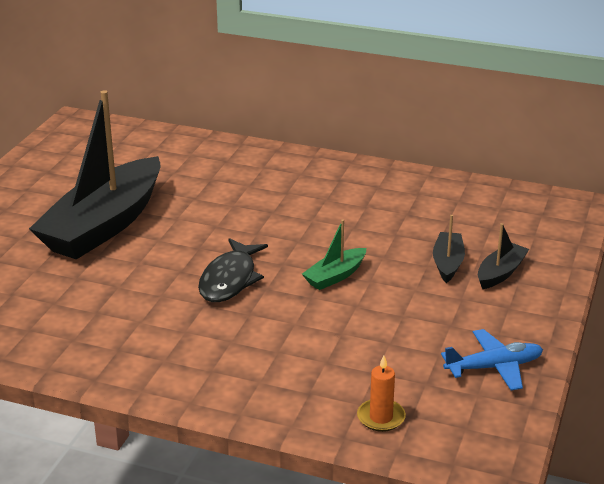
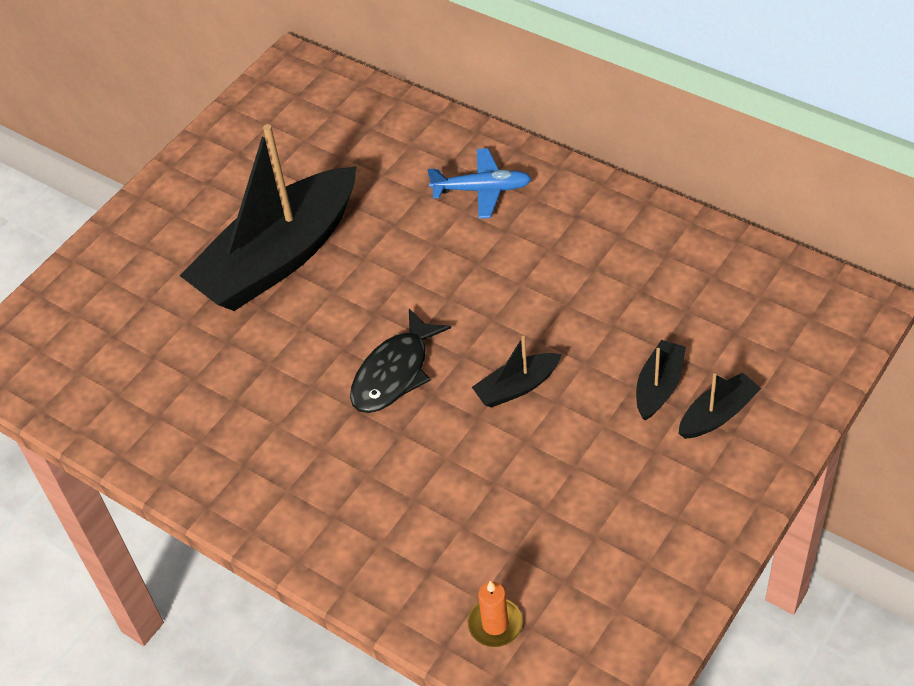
camera: 20 degrees right, 20 degrees up
green boat [302,219,366,290] -> black boat [472,336,562,408]
blue plane [441,329,543,391] -> blue plane moved to [427,148,532,219]

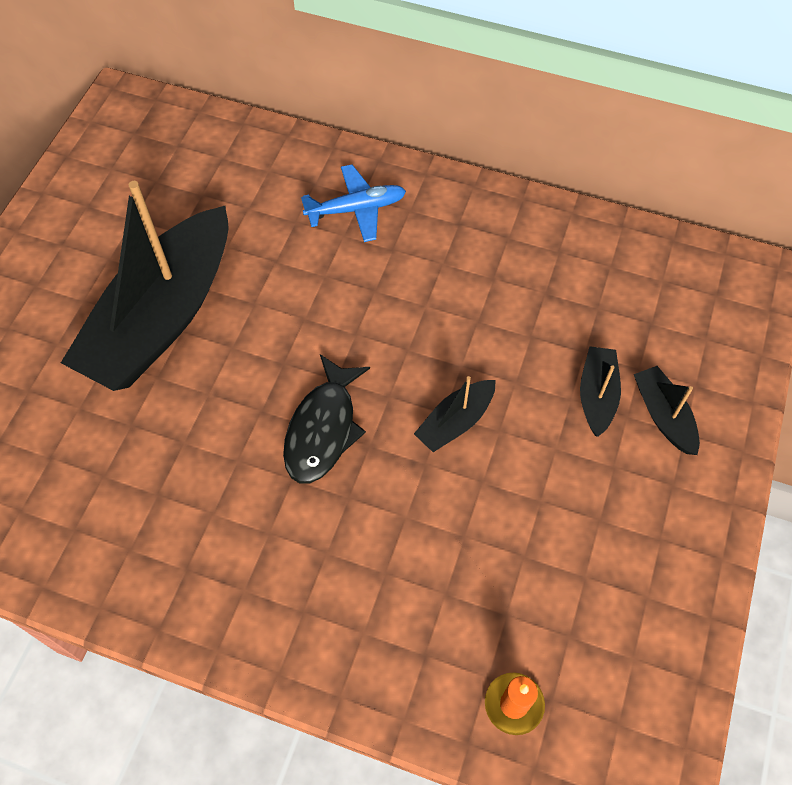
camera: 20 degrees left, 10 degrees up
black boat [678,372,761,439] -> black boat turned 60 degrees counterclockwise [634,366,700,455]

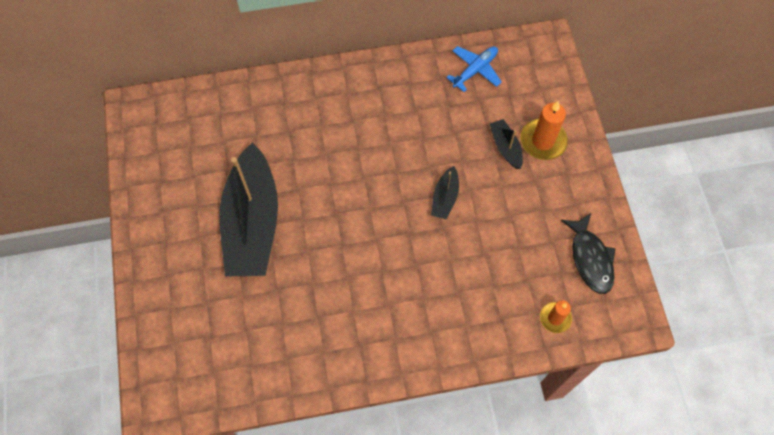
camera: 30 degrees left, 5 degrees up
black fish [283,354,370,484] -> black fish moved to [561,213,616,294]
blue plane [301,164,406,242] -> blue plane moved to [446,46,502,92]
black boat [634,366,700,455] -> orange candle [520,101,568,160]

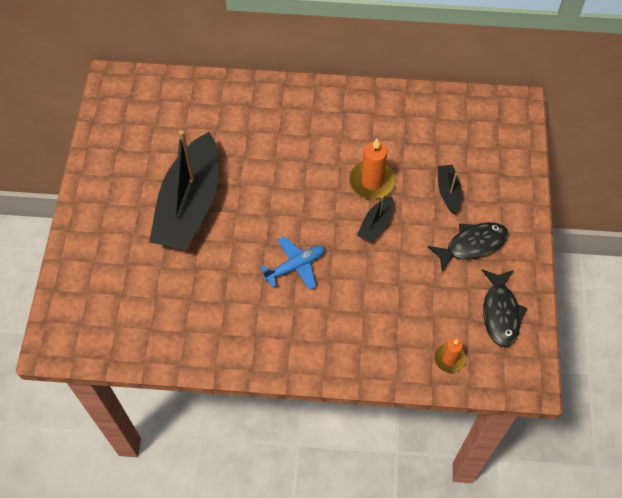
camera: 15 degrees right, 5 degrees down
blue plane [446,46,502,92] -> blue plane moved to [260,236,325,290]
orange candle [520,101,568,160] -> orange candle moved to [349,139,396,199]
none -> black fish [428,222,509,272]

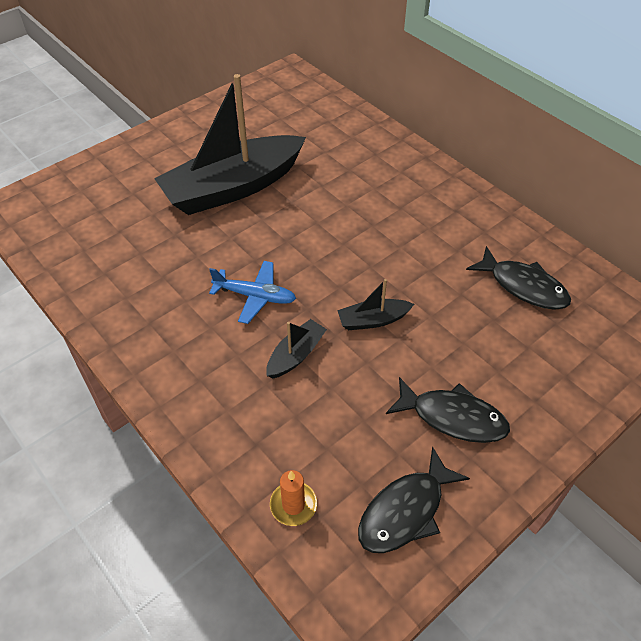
camera: 45 degrees right, 10 degrees down
orange candle [349,139,396,199] -> none
black boat [438,165,462,214] -> black boat moved to [266,319,327,379]
none -> black fish [466,246,571,310]

